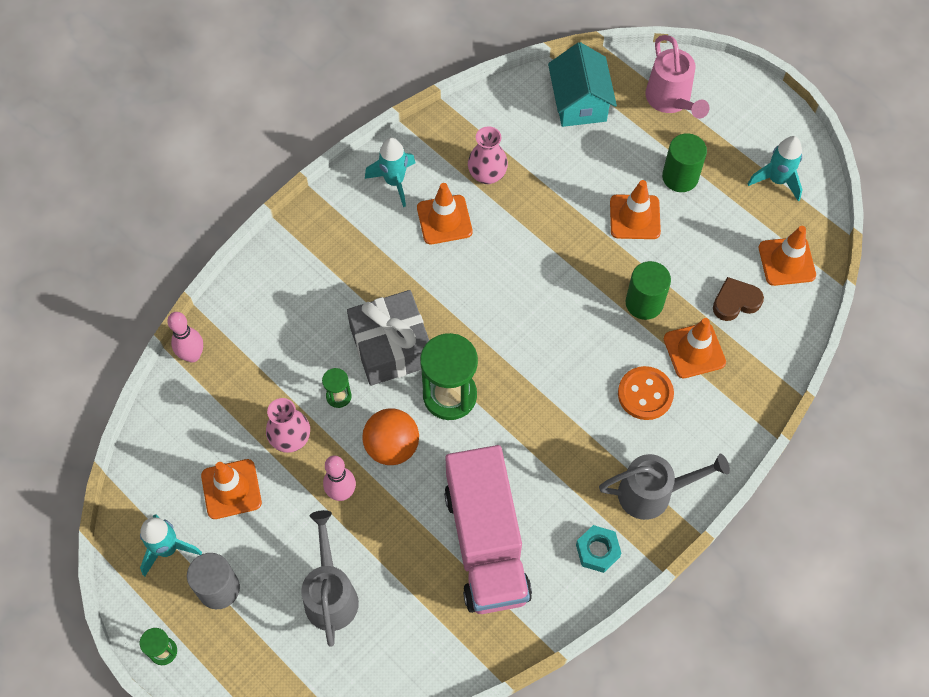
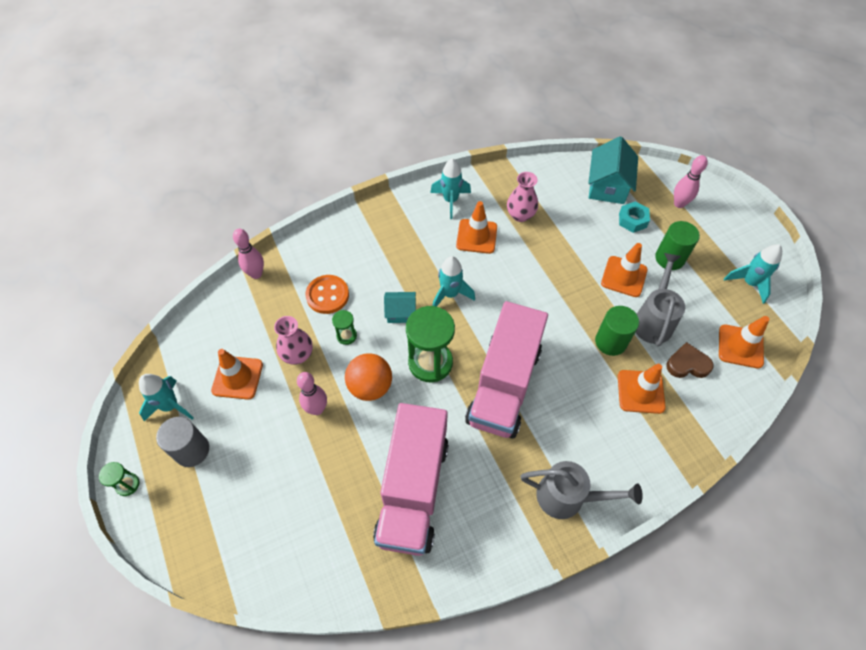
camera: 20 degrees right, 5 degrees down
grey watering can [301,510,359,647] -> grey watering can moved to [635,253,685,346]
grey gift [347,290,430,386] -> turquoise house [384,292,416,323]
turquoise nut [576,525,621,573] -> turquoise nut moved to [619,201,650,233]
orange button [618,366,674,420] -> orange button moved to [305,275,349,314]
pink watering can [645,35,709,119] -> pink bowling pin [674,155,708,208]
none -> turquoise rocket [432,256,475,307]
none -> pink truck [465,301,548,438]

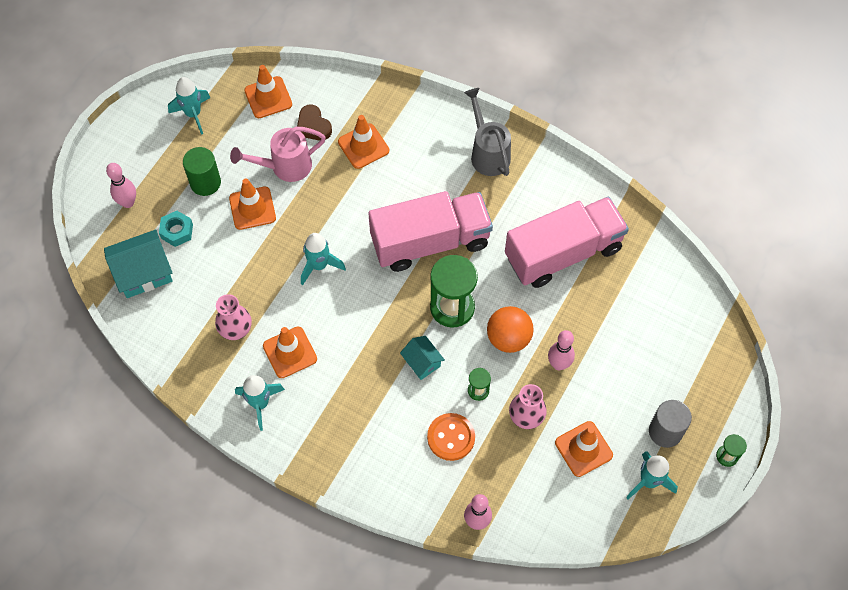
camera: 125 degrees left, 5 degrees up
turquoise rocket [432,256,475,307] -> turquoise rocket moved to [301,233,346,285]
green cylinder [595,306,639,356] -> none
grey watering can [635,253,685,346] -> pink watering can [230,127,326,182]

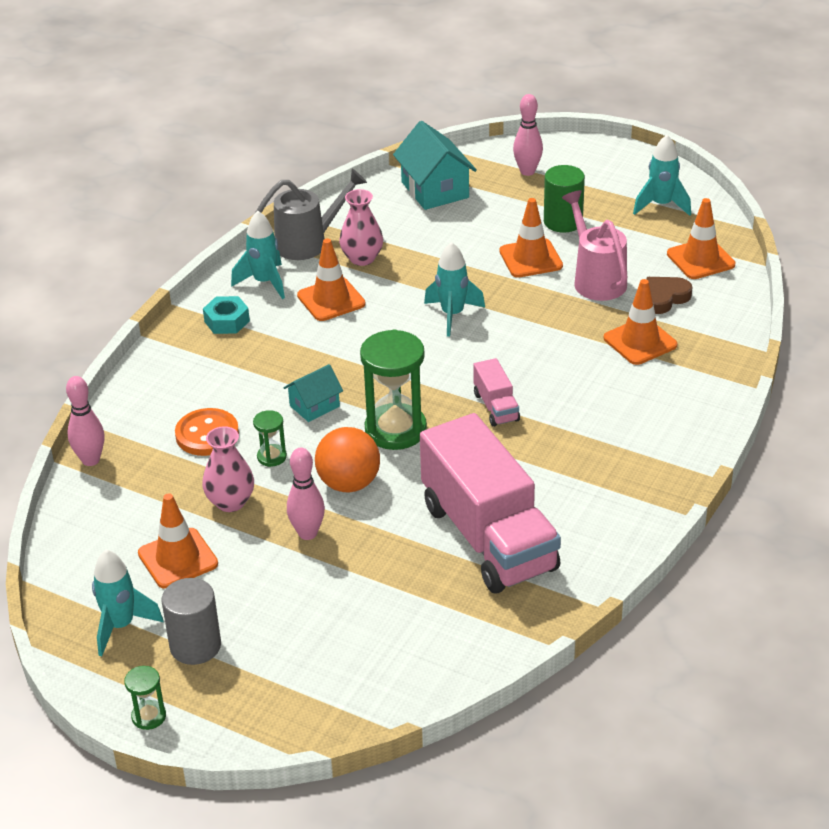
camera: 90 degrees right, 25 degrees down
turquoise nut [159,211,193,247] -> turquoise nut moved to [203,296,250,334]
pink truck [368,191,493,272] -> pink truck [473,358,520,427], size x0.43
grey watering can [464,88,511,176] -> grey watering can moved to [255,169,367,260]

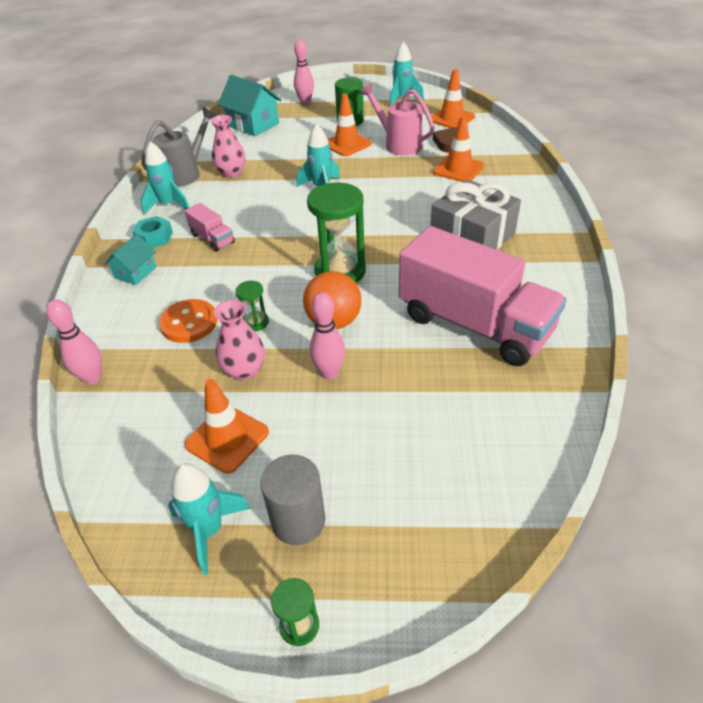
camera: 25 degrees left, 5 degrees up
turquoise house [284,364,343,422] -> turquoise house moved to [105,234,156,285]
orange traffic cone [297,238,365,321] -> none
pink truck [473,358,520,427] -> pink truck moved to [185,203,235,252]
none -> grey gift [431,179,521,250]

